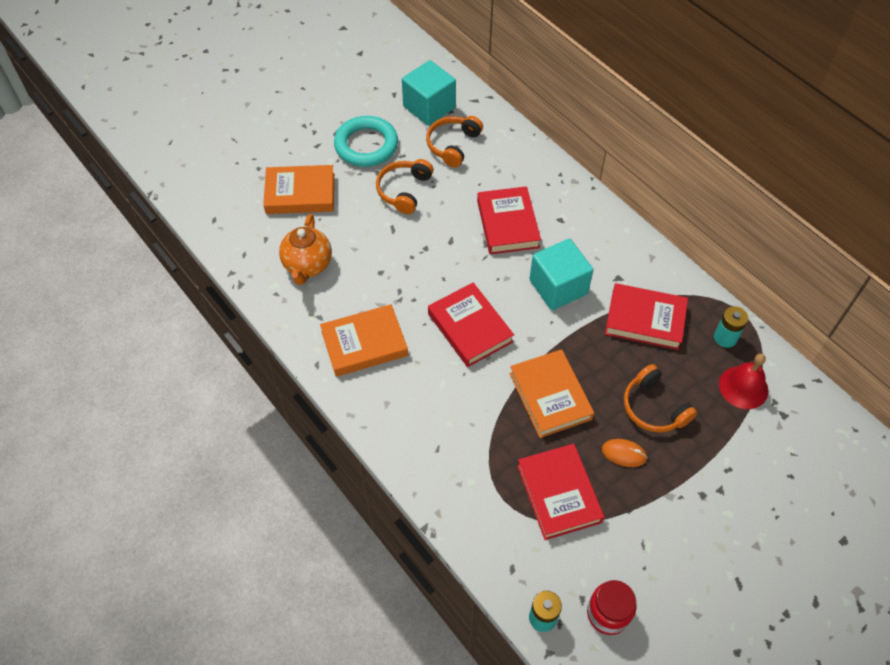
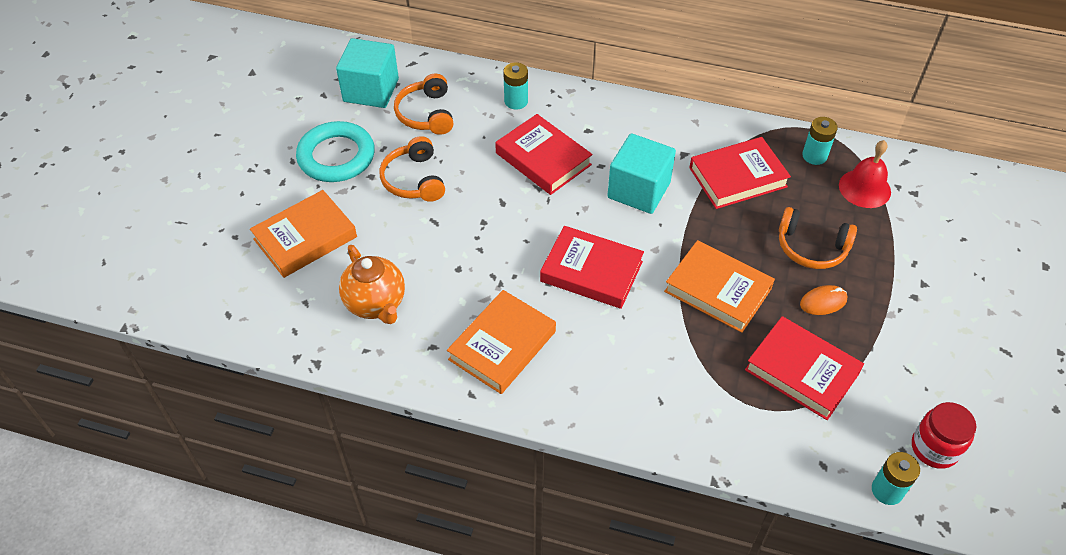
camera: 35 degrees left, 5 degrees down
none -> turquoise battery [503,62,528,109]

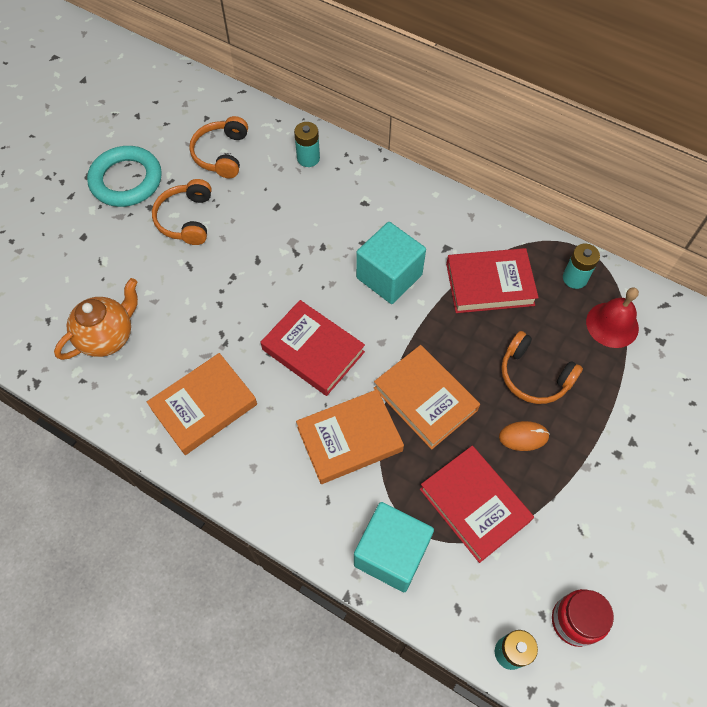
camera: 15 degrees right, 10 degrees up
orange book [250,190,357,278] -> orange book moved to [296,389,404,484]
turquoise cube [336,38,399,108] -> turquoise cube moved to [354,502,434,592]
orange teapot [339,245,405,324] -> orange teapot turned 120 degrees counterclockwise [54,278,138,360]
red book [495,114,592,195] -> none

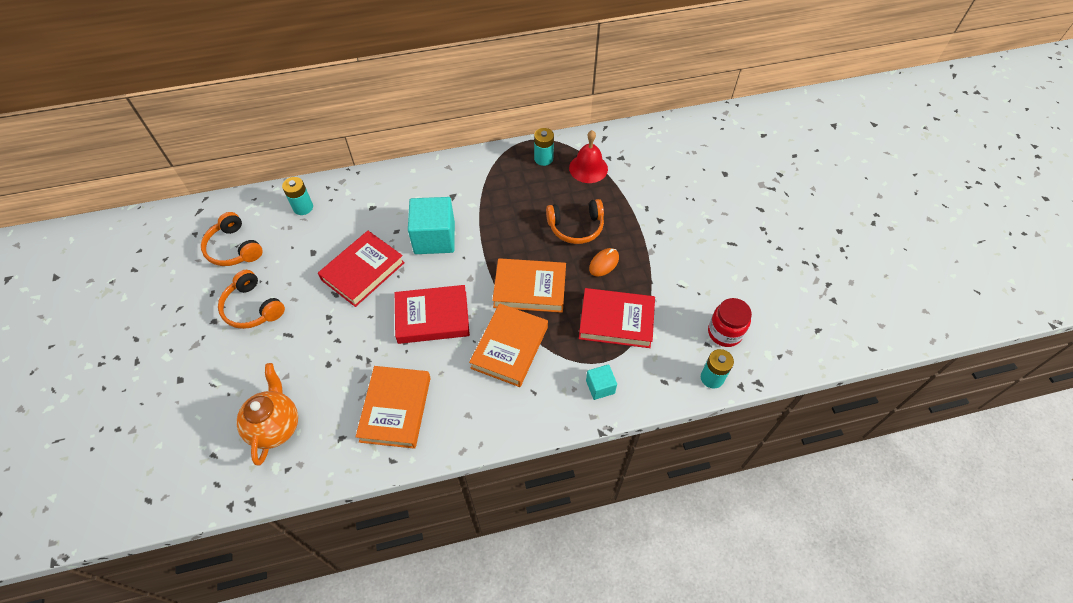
camera: 45 degrees left, 5 degrees down
turquoise ring [87,146,162,207] -> none
turquoise cube [354,502,434,592] -> turquoise cube [586,364,617,400], size x0.51
red book [446,248,539,313] -> red book moved to [318,231,405,307]

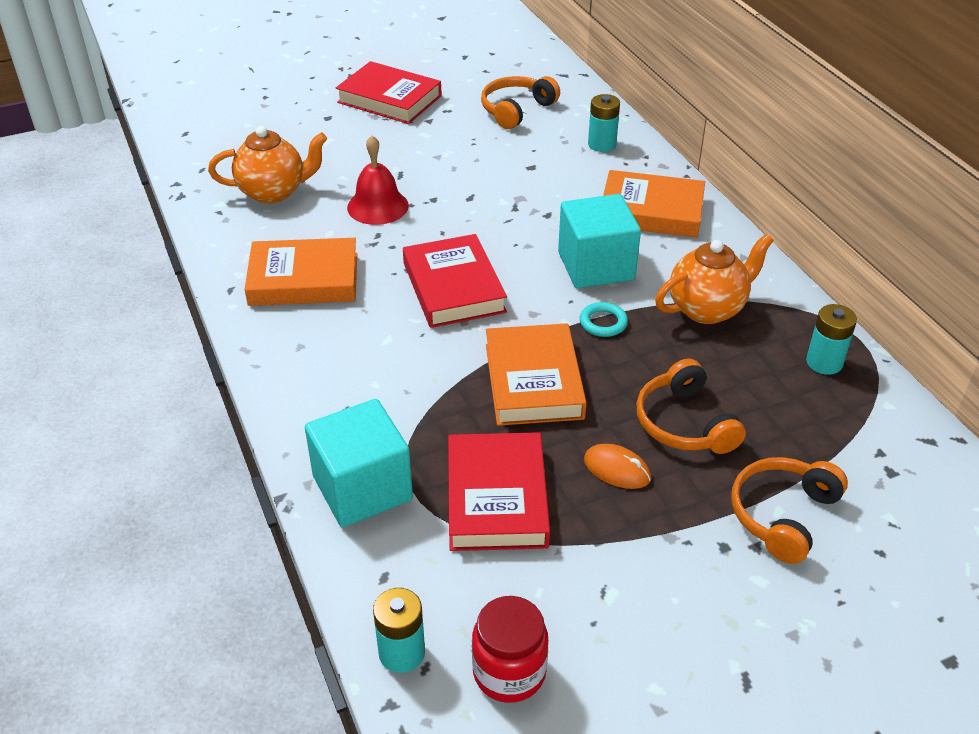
camera: 80 degrees right, 15 degrees down
orange headphones [218,270,285,329] -> orange headphones moved to [731,457,848,564]
red book [318,231,405,307] -> red book moved to [336,61,442,124]
orange book [469,303,548,387] -> orange book moved to [603,170,705,238]
red bell [569,130,608,183] -> red bell moved to [347,136,409,225]
turquoise cube [586,364,617,400] -> turquoise cube [305,399,413,527], size x1.97
none -> turquoise ring [580,302,628,337]
none -> orange teapot [655,233,774,324]

